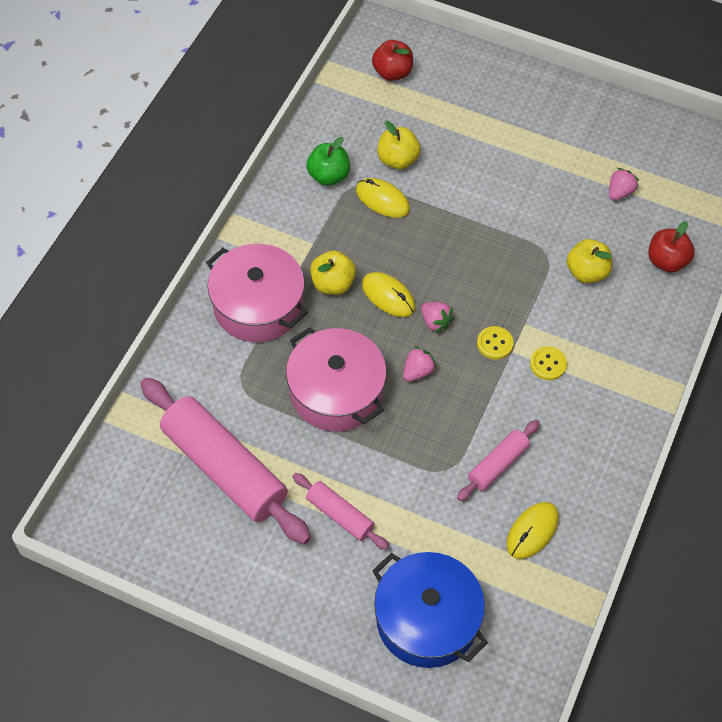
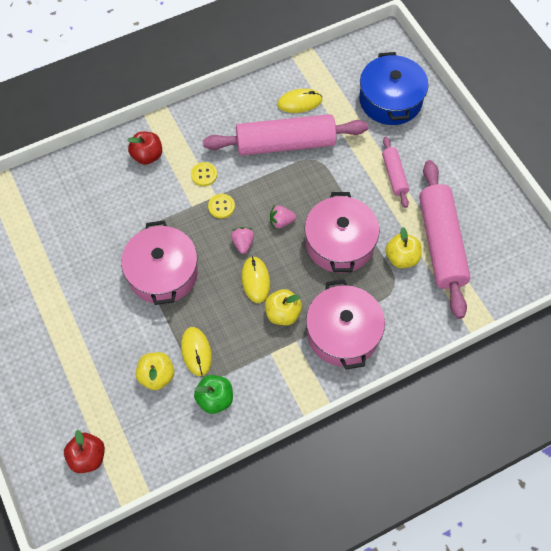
camera: 140 degrees left, 5 degrees up
pink rolling pin [457,420,540,501] -> pink rolling pin [203,114,368,156], size x2.02
yellow apple [567,239,612,283] -> yellow apple moved to [385,227,422,268]
pink strawberry [609,168,639,201] -> none
red apple [648,221,695,273] -> red apple moved to [127,132,162,165]
none -> pink pot [121,220,198,305]

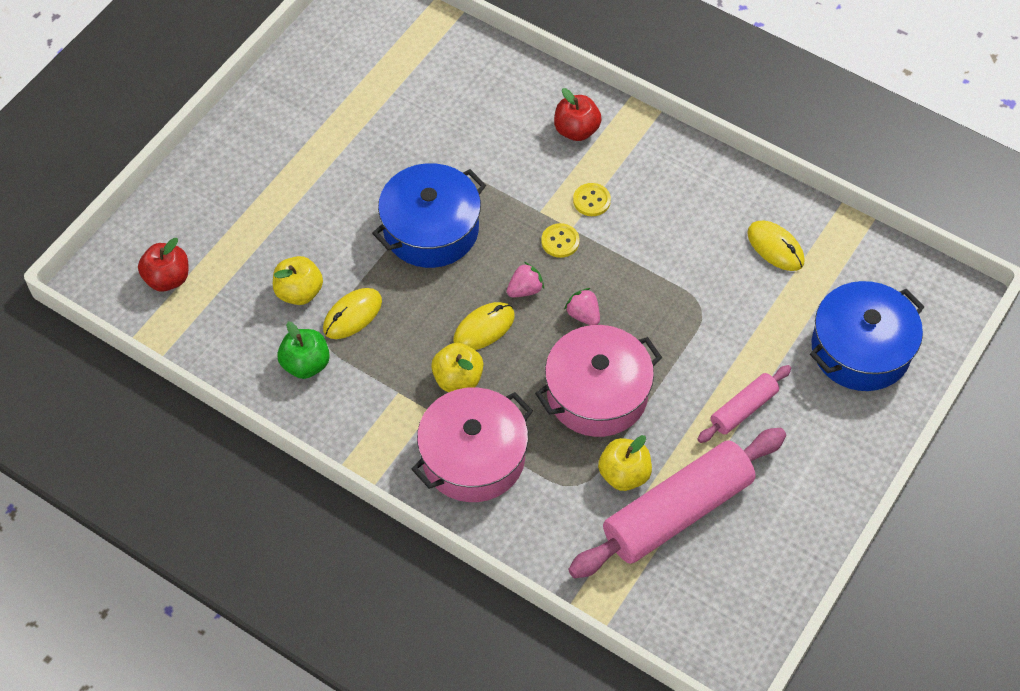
camera: 60 degrees right, 5 degrees down
pink pot [121,220,198,305] -> blue pot [372,163,486,268]
pink rolling pin [203,114,368,156] -> none

